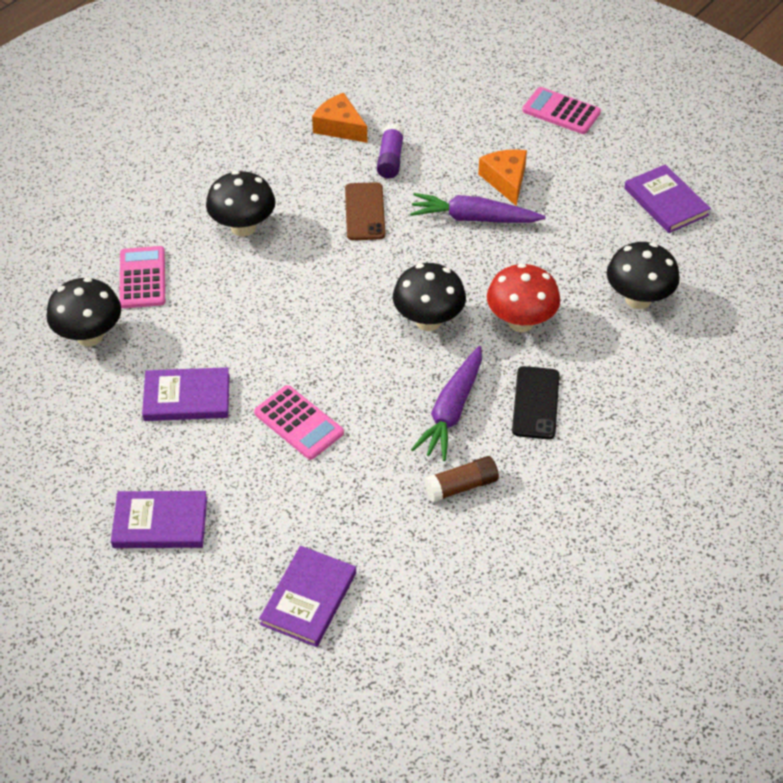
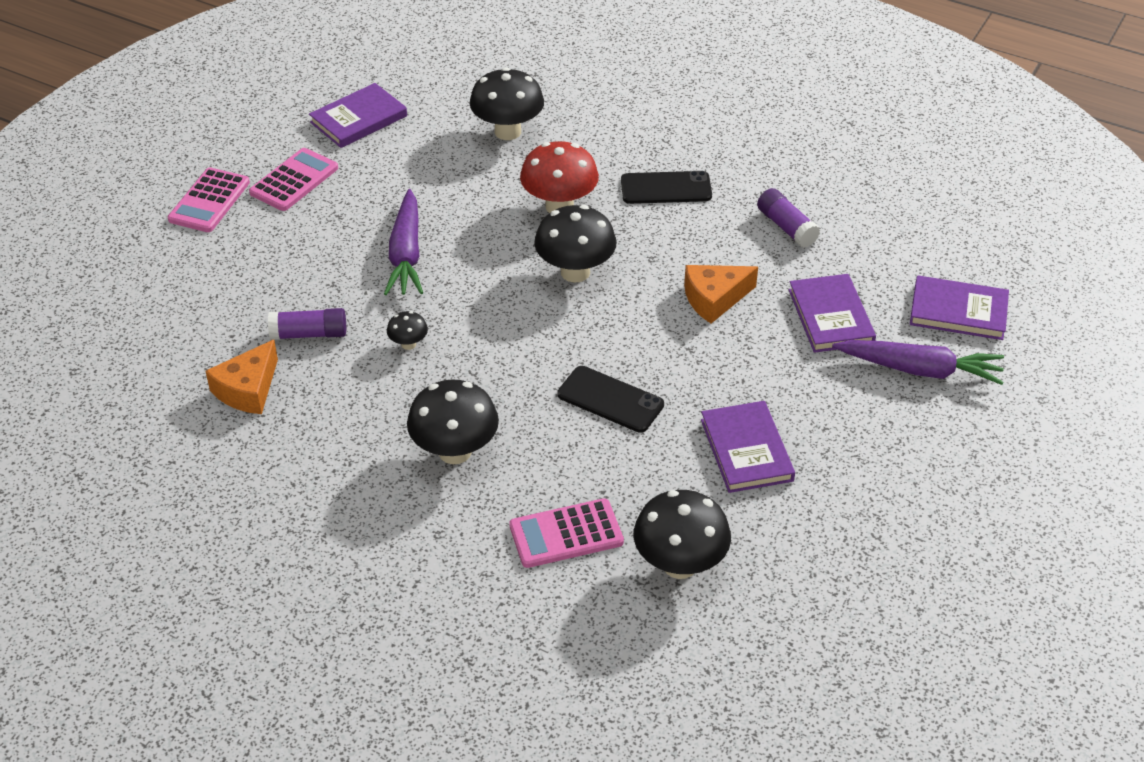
camera: 100 degrees left, 5 degrees down
purple book [111,491,207,548] -> purple book moved to [789,274,876,353]
pink calculator [254,385,344,460] -> pink calculator moved to [249,148,338,211]
brown phone [345,182,386,240] -> black mushroom [387,311,428,350]
purple carrot [411,346,482,461] -> purple carrot moved to [832,340,1004,385]
brown glue stick [424,456,499,502] -> purple glue stick [757,188,820,248]
orange cheese [478,149,527,206] -> orange cheese moved to [684,265,758,323]
none -> black phone [557,366,664,432]

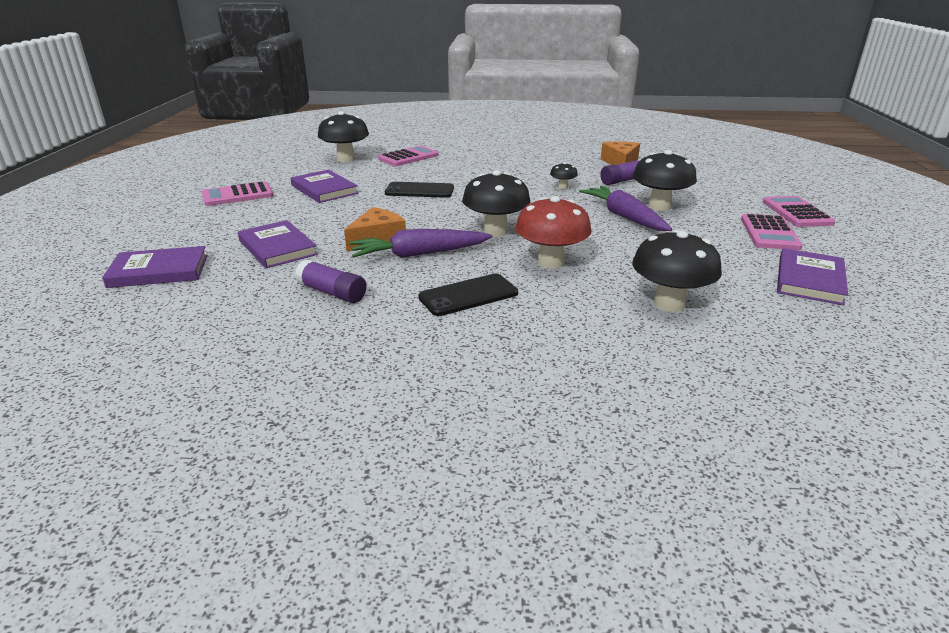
camera: 155 degrees right, 15 degrees down
black mushroom [407,380,499,464] -> black mushroom moved to [632,150,697,211]
purple carrot [832,340,1004,385] -> purple carrot moved to [350,229,493,258]
none -> pink calculator [202,181,273,206]

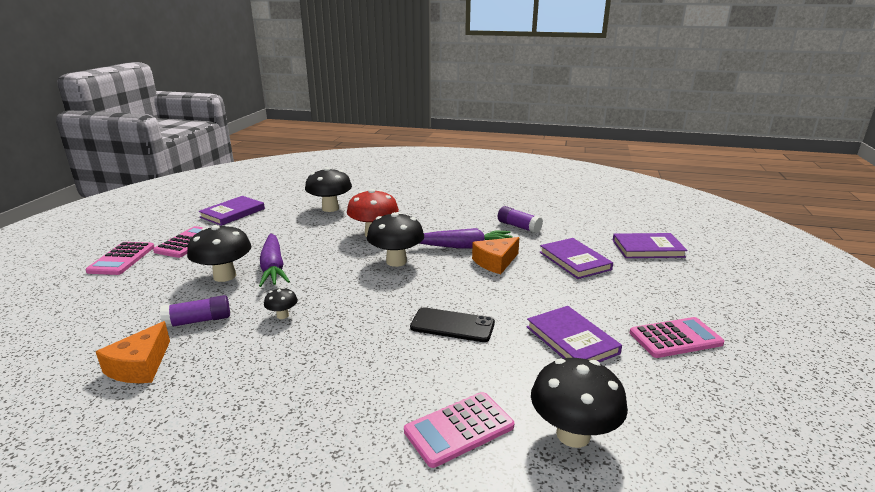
camera: 170 degrees left, 5 degrees down
black phone [418,274,518,316] -> none

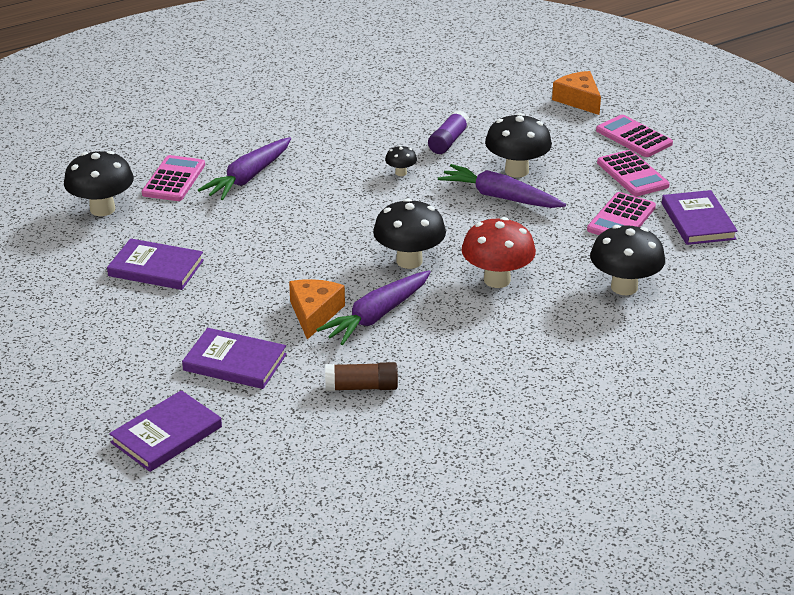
camera: 135 degrees right, 10 degrees up
orange cheese [96,321,170,383] -> orange cheese moved to [552,71,601,115]
black phone [410,307,495,342] -> none
purple glue stick [498,206,543,233] -> brown glue stick [325,362,398,391]
pink calculator [630,317,724,358] -> pink calculator moved to [587,192,656,235]
none -> purple carrot [198,137,291,200]

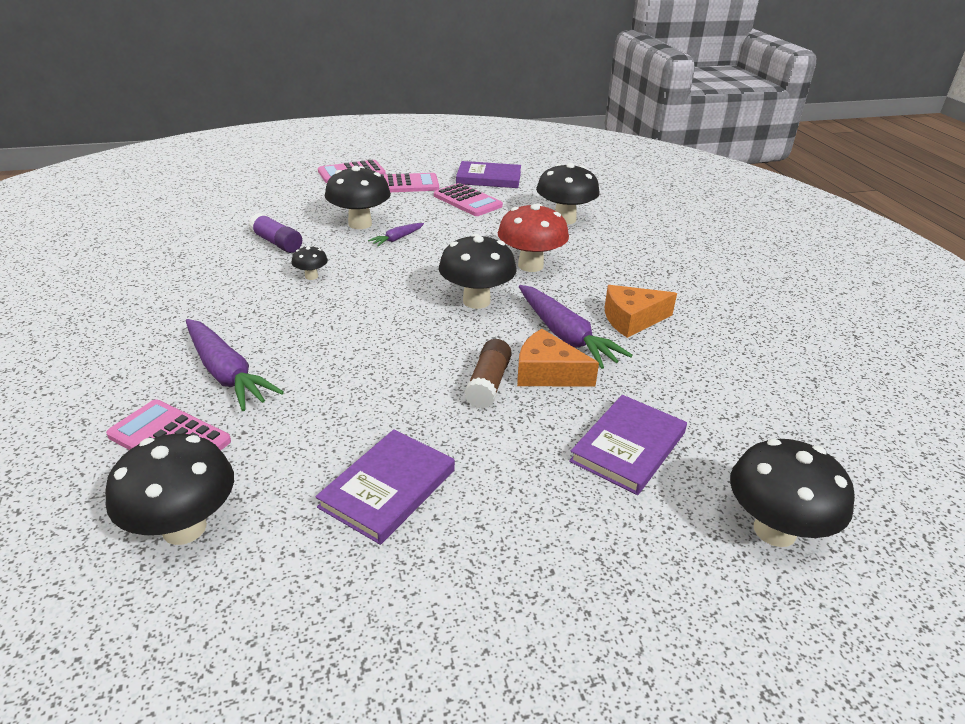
camera: 75 degrees left, 0 degrees up
purple book [109,390,222,472] -> black mushroom [730,439,855,547]
brown glue stick [325,362,398,391] -> brown glue stick moved to [464,339,512,409]
purple carrot [438,164,566,208] -> purple carrot [368,223,424,246], size x0.51
orange cheese [552,71,601,115] -> orange cheese moved to [605,285,677,338]

